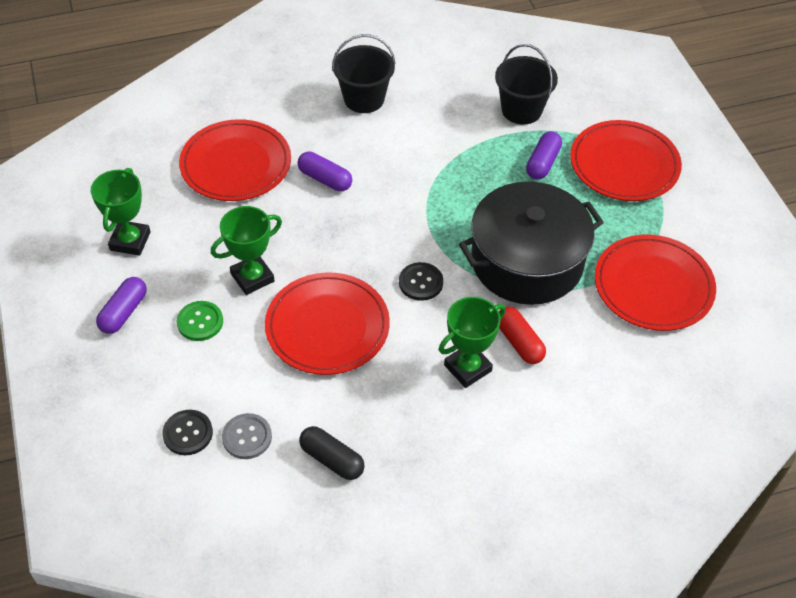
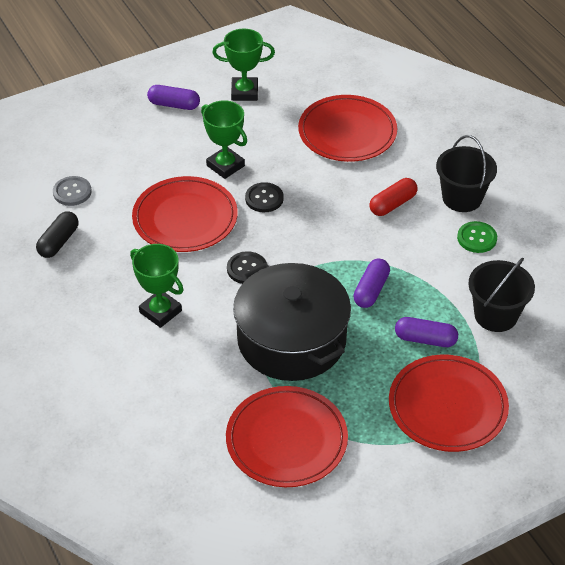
camera: 80 degrees right, 5 degrees down
black button [162,410,213,455] -> black button moved to [245,182,284,212]
green button [177,301,223,341] -> green button moved to [457,221,497,253]
purple capsule [298,152,352,191] -> purple capsule moved to [353,259,390,308]
red capsule [499,307,546,364] -> red capsule moved to [370,178,417,216]

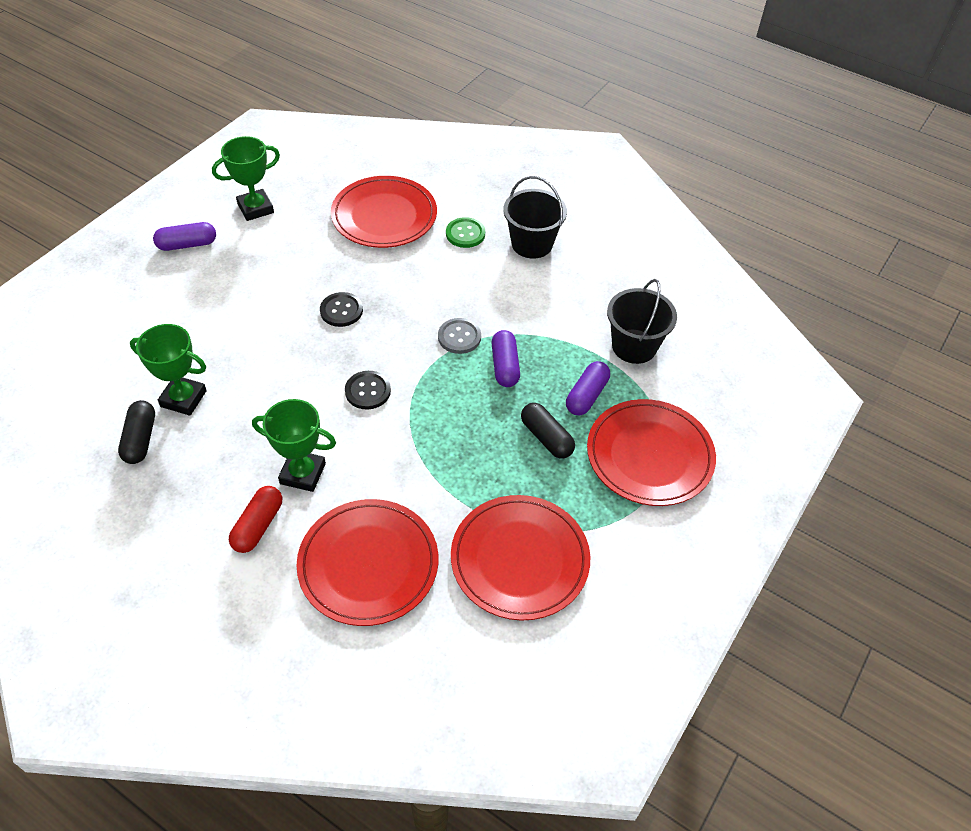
camera: 30 degrees left, 5 degrees up
grey button [53,176,92,206] -> grey button moved to [438,318,481,354]
red plate [132,176,238,252] -> red plate moved to [296,499,438,626]
green trophy [201,100,247,179] -> green trophy moved to [130,324,207,416]
black pot [233,263,351,381] -> none
red capsule [370,178,417,216] -> red capsule moved to [229,486,282,553]
purple capsule [395,317,458,347] -> purple capsule turned 45 degrees counterclockwise [566,361,610,415]
green button [457,221,497,253] -> green button moved to [446,217,485,248]
none -> black capsule [521,403,575,459]

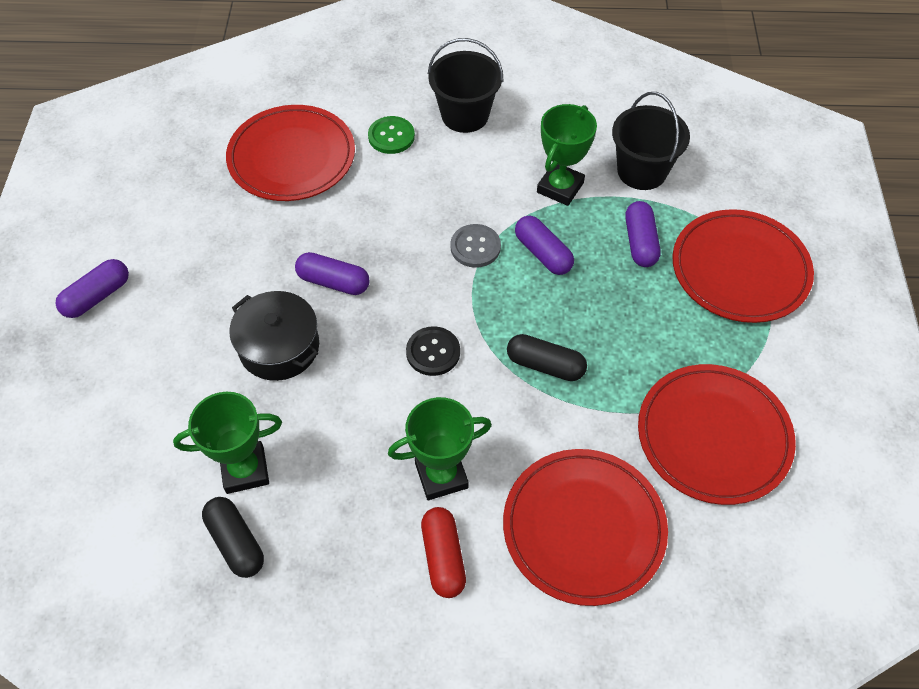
camera: 30 degrees left, 5 degrees up
green trophy [212,136,280,221] -> green trophy moved to [537,104,597,206]
black button [320,292,363,327] -> purple capsule [295,252,369,295]
black capsule [521,403,575,459] -> black capsule moved to [507,334,587,381]
none -> black pot [229,291,319,381]

